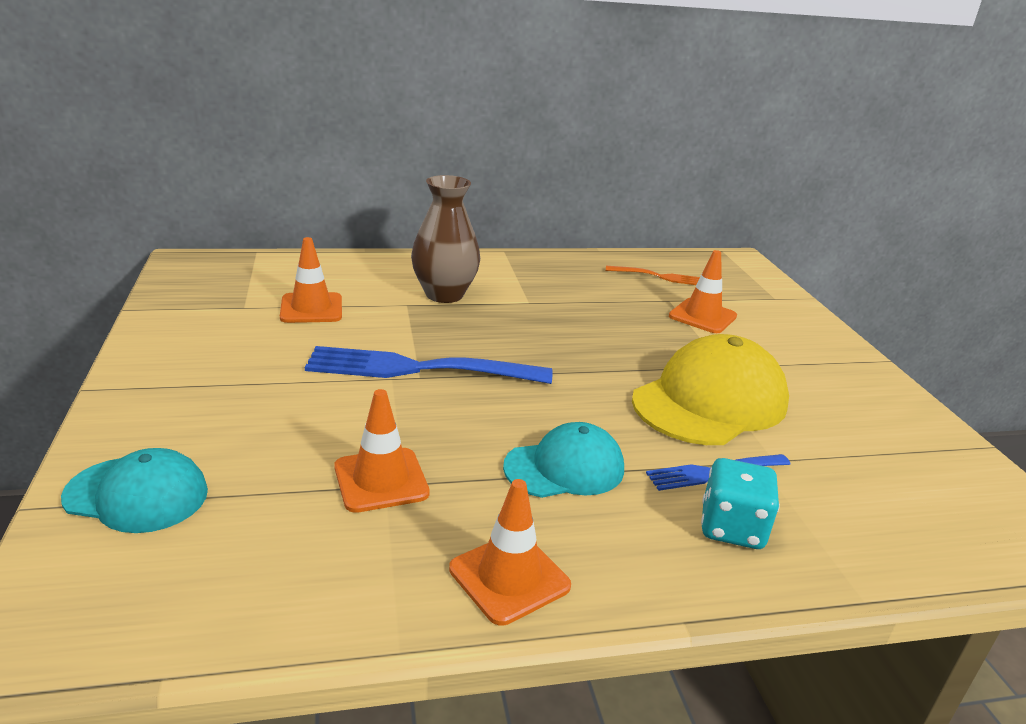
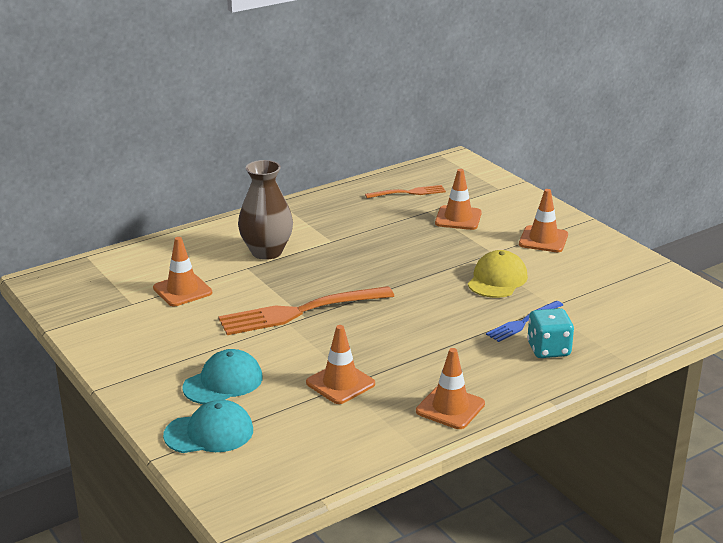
camera: 20 degrees left, 0 degrees up
blue fork [305,346,552,384] -> orange fork [218,286,394,335]
turquoise cap [503,422,624,498] -> turquoise cap moved to [182,349,263,404]
yellow cap [632,334,789,445] -> yellow cap [468,250,528,298], size x0.61
none -> orange traffic cone [519,189,568,252]

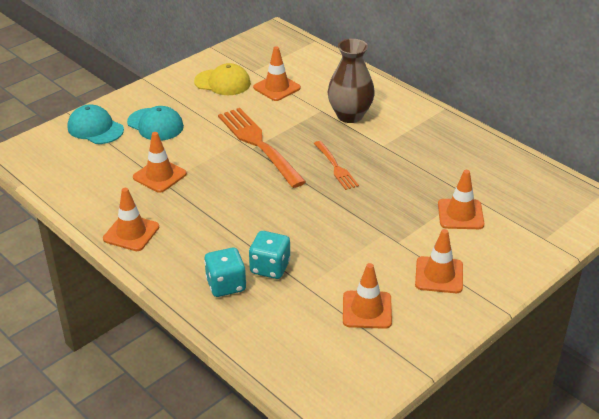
camera: 80 degrees right, 10 degrees up
turquoise cap [163,400,253,453] -> turquoise cap turned 150 degrees clockwise [67,104,124,144]
orange fork [365,185,446,199] -> orange fork moved to [314,141,359,190]
yellow cap [468,250,528,298] -> yellow cap moved to [194,63,251,95]
blue fork [486,301,563,342] -> turquoise dice [249,231,290,279]
none -> orange traffic cone [343,263,392,329]

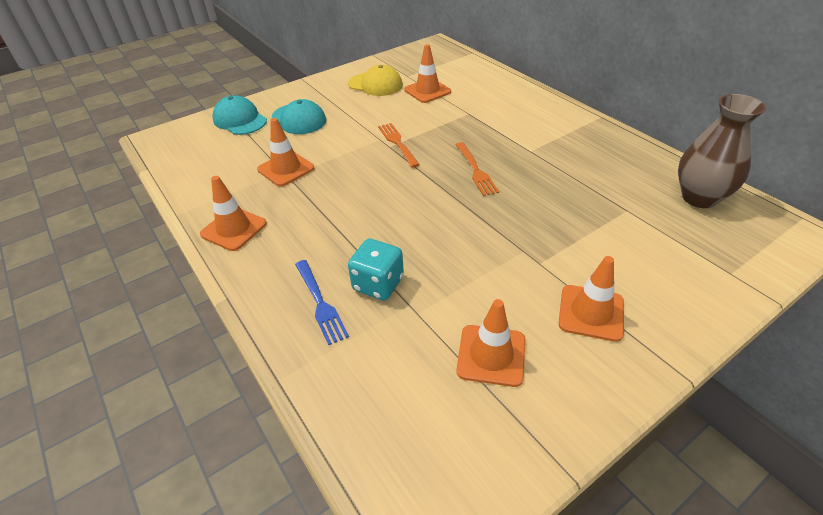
camera: 10 degrees right, 5 degrees up
turquoise dice [204,248,246,297] -> blue fork [295,260,349,345]
orange fork [218,108,306,188] -> orange fork [378,123,420,168], size x0.54
brown vase [328,39,375,123] -> brown vase moved to [678,94,766,208]
orange traffic cone [438,170,484,229] -> none

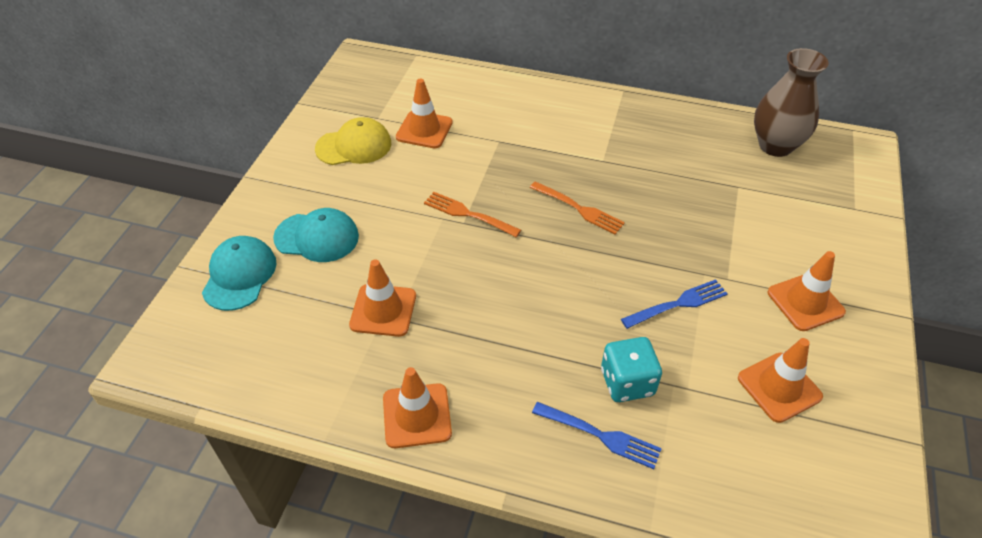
camera: 40 degrees left, 5 degrees up
turquoise cap [212,95,267,135] -> turquoise cap turned 90 degrees clockwise [202,236,276,311]
none -> blue fork [621,279,728,329]

